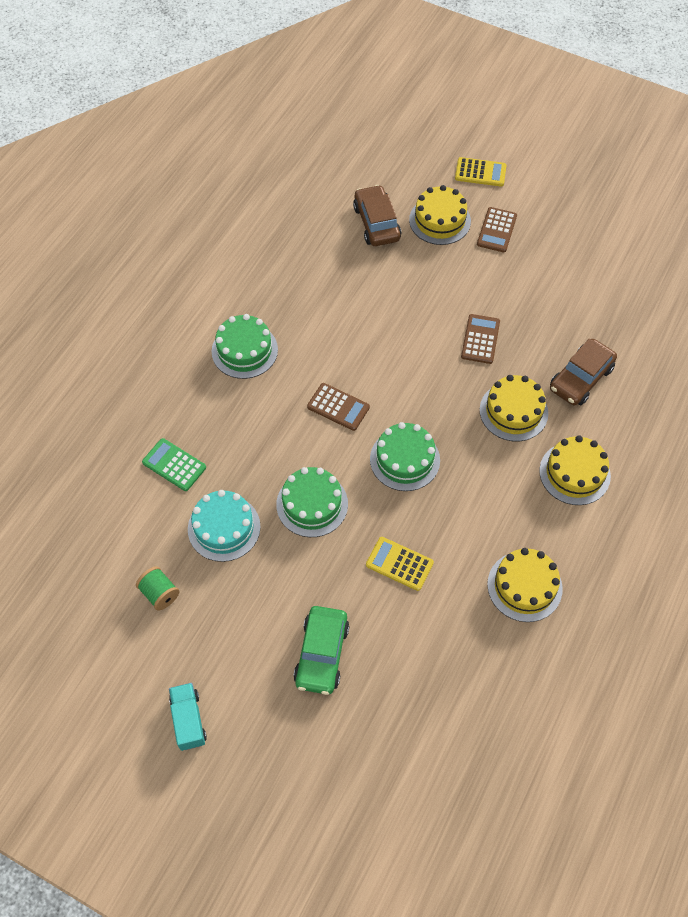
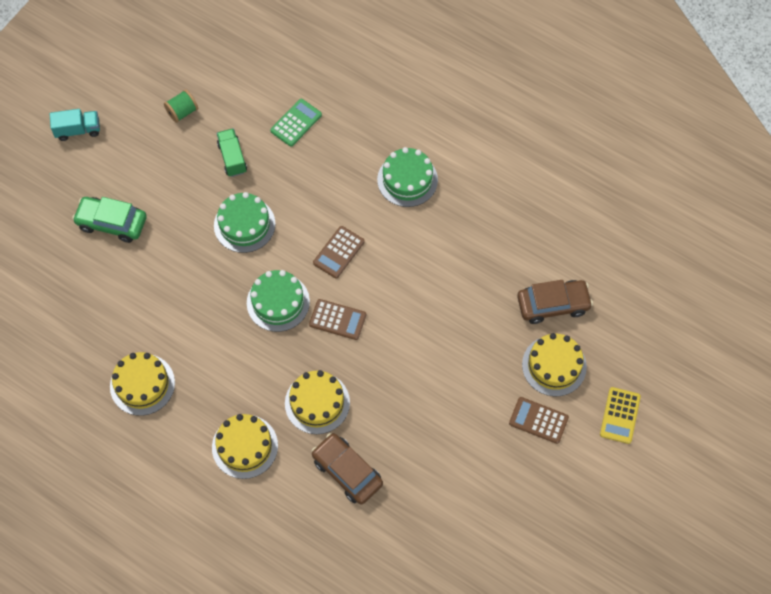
camera: 95 degrees right, 5 degrees up
turquoise cake [188,490,261,562] -> green truck [217,128,247,177]
yellow calculator [366,537,434,591] -> none
brown calculator [461,314,500,364] -> brown calculator moved to [309,299,366,340]

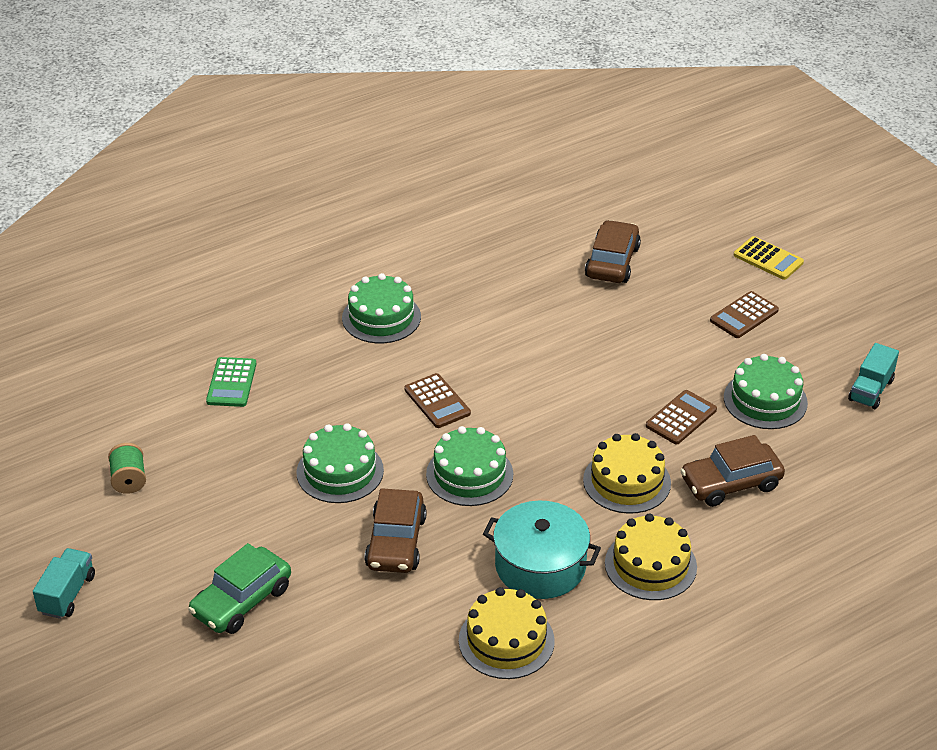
camera: 65 degrees left, 25 degrees down
green truck [217,128,247,177] -> none
green calculator [270,99,322,147] -> green calculator turned 150 degrees counterclockwise [206,357,256,407]
brown calculator [309,299,366,340] -> brown calculator moved to [646,390,717,445]
yellow cake [522,333,587,396] -> none
none -> brown car [364,488,427,573]
none -> turquoise pot [483,501,601,599]
none -> green cake [724,354,808,429]
none -> turquoise truck [848,343,899,409]

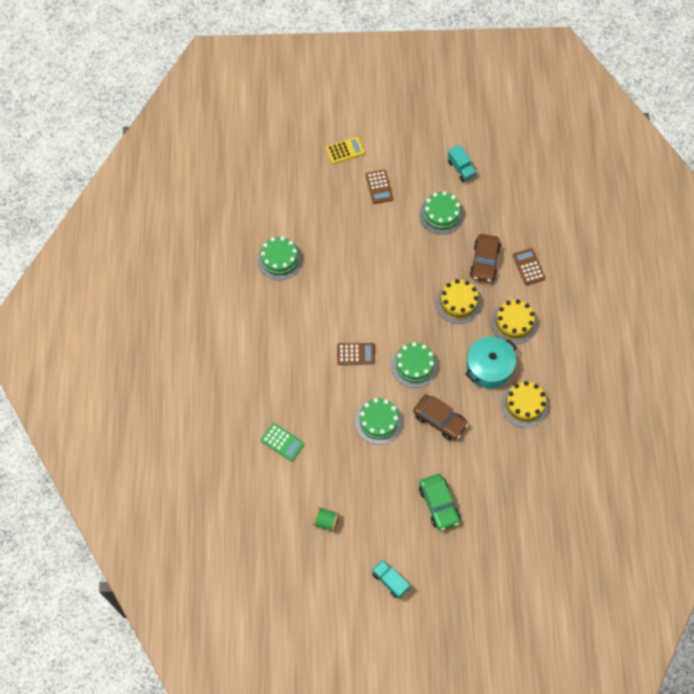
camera: 60 degrees left, 25 degrees up
green cake [342,273,421,343] -> green cake moved to [257,236,302,280]
brown car [585,220,641,283] -> none
brown calculator [646,390,717,445] -> brown calculator moved to [513,248,545,285]

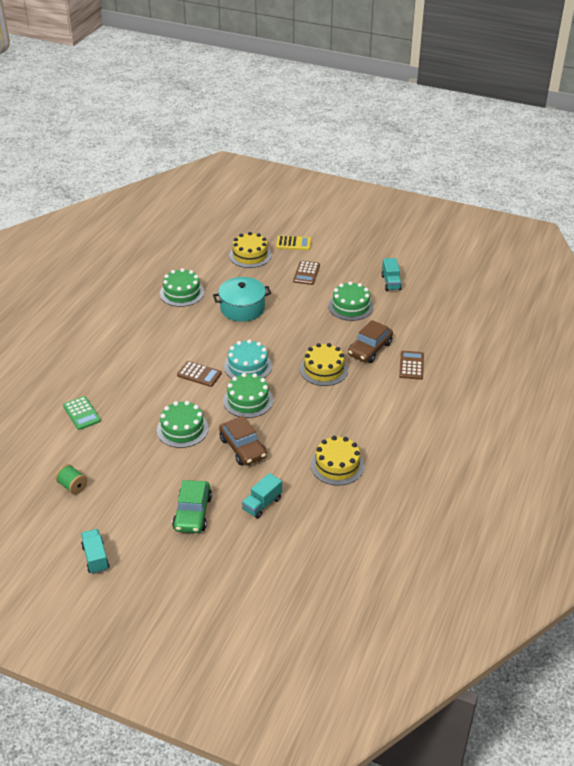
camera: 25 degrees right, 25 degrees down
turquoise pot [466,337,517,388] -> turquoise pot moved to [213,277,271,322]
yellow cake [491,299,537,344] -> yellow cake moved to [229,232,271,268]
none -> turquoise cake [224,339,272,379]
none -> turquoise truck [242,473,282,519]

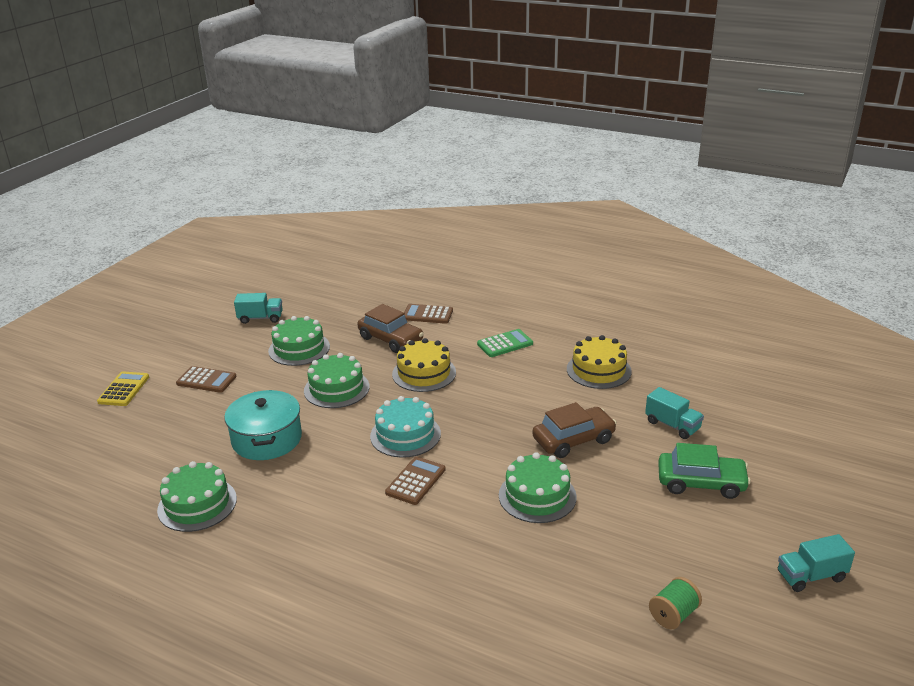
camera: 85 degrees left, 10 degrees down
green calculator [63,396,101,430] -> green calculator moved to [477,329,533,357]
green cake [223,373,273,418] -> green cake moved to [304,353,370,408]
yellow cake [229,232,271,268] -> none

